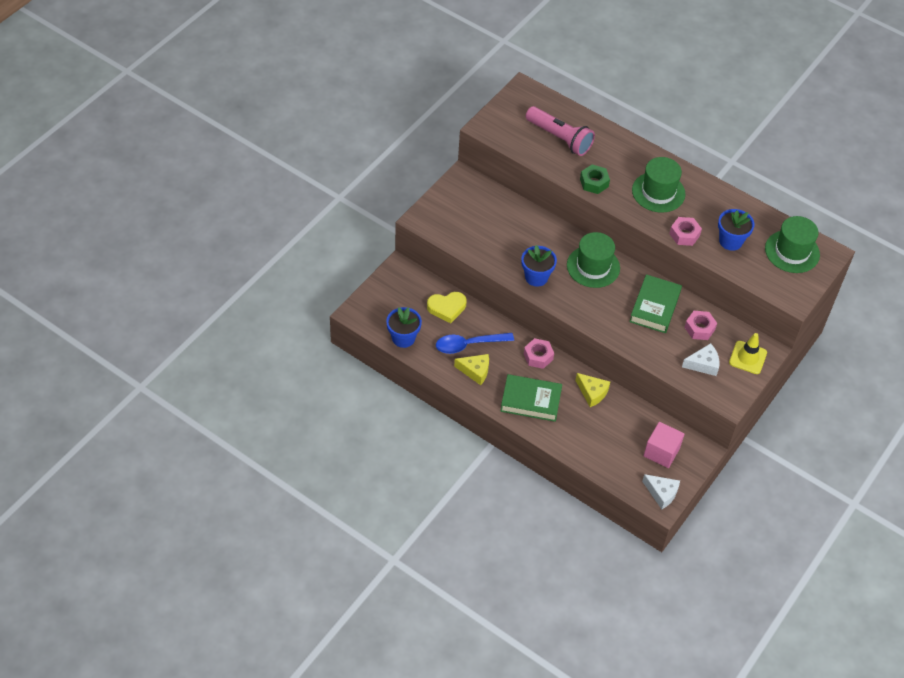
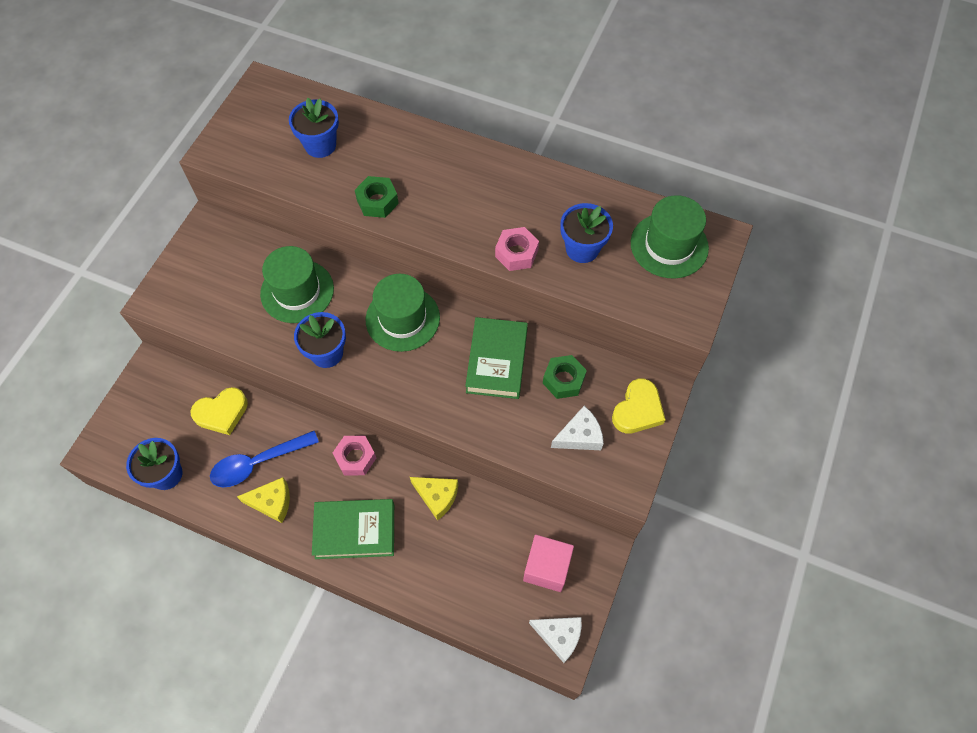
camera: 10 degrees left, 10 degrees up
pink flashlight [526,106,595,156] -> blue flower pot [289,98,339,158]
green hat [632,157,685,213] -> green hat moved to [260,246,334,323]
pink nut [684,311,717,340] -> green nut [543,355,587,399]
yellow traffic cone [729,333,767,374] -> yellow heart [612,379,666,434]

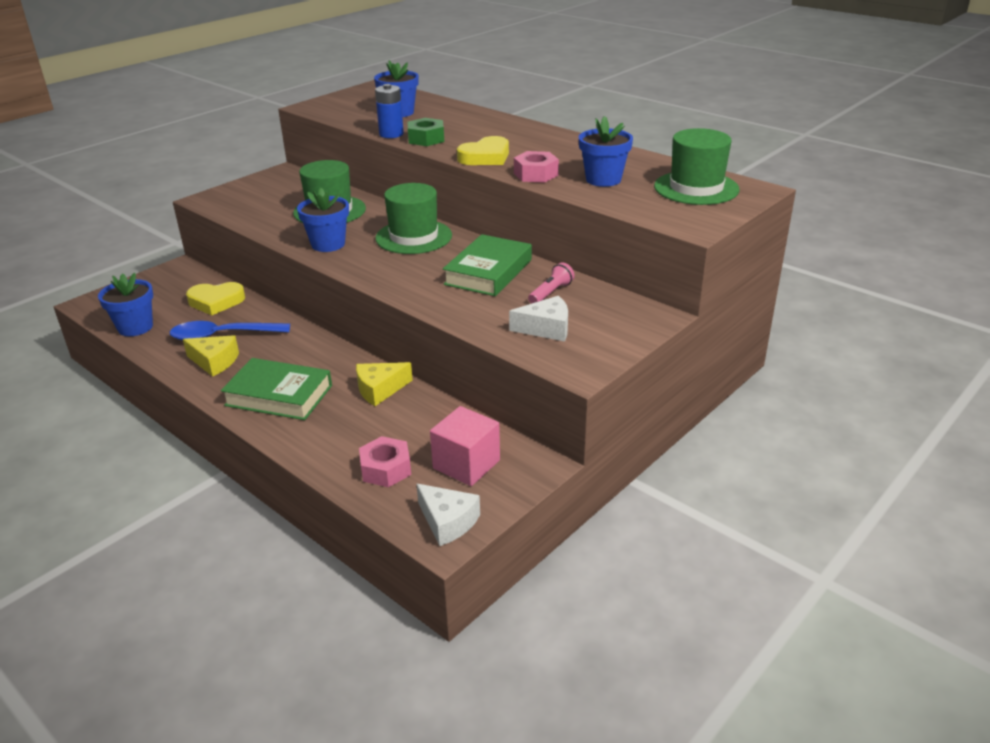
camera: 20 degrees right, 30 degrees down
pink nut [333,436,376,475] -> pink nut moved to [359,436,411,487]
yellow cheese [410,477,458,521] -> yellow cheese turned 105 degrees clockwise [356,362,413,406]
green nut [543,355,587,399] -> pink flashlight [528,262,575,304]
yellow heart [612,379,666,434] -> yellow heart moved to [457,136,509,165]
none -> blue battery [375,84,404,138]

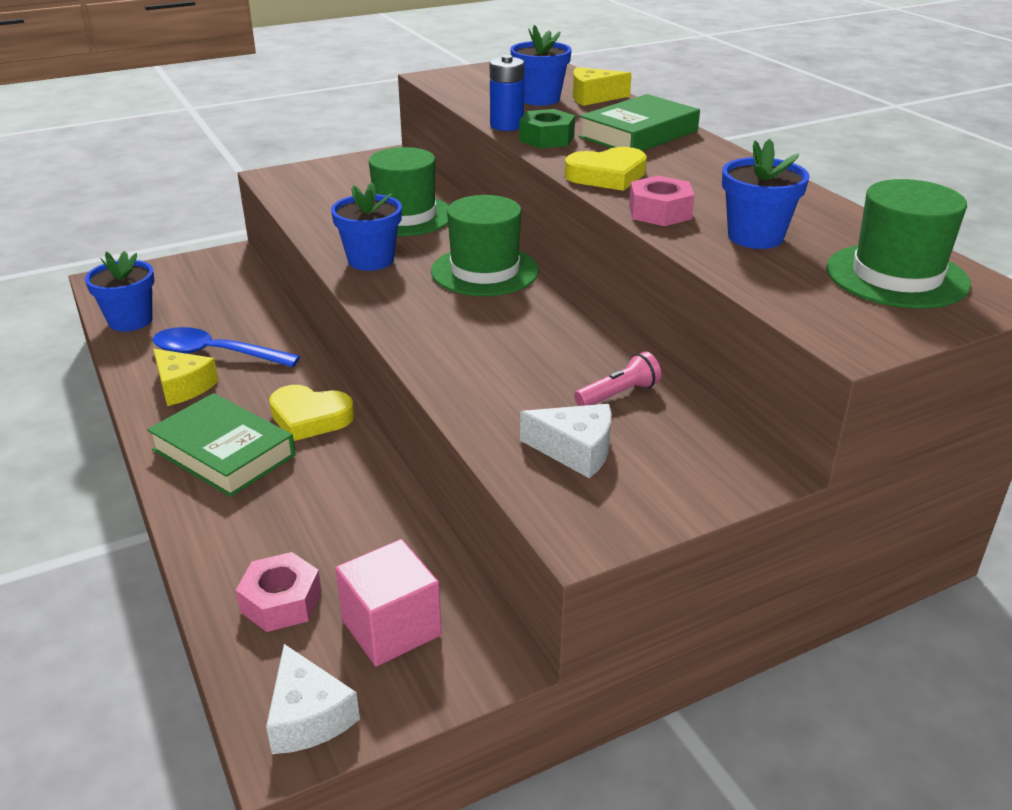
camera: 20 degrees right, 0 degrees up
yellow heart [186,282,245,315] -> yellow heart moved to [269,385,354,441]
yellow cheese [356,362,413,406] -> yellow cheese moved to [573,67,632,106]
green book [443,234,532,296] -> green book moved to [579,94,700,151]

